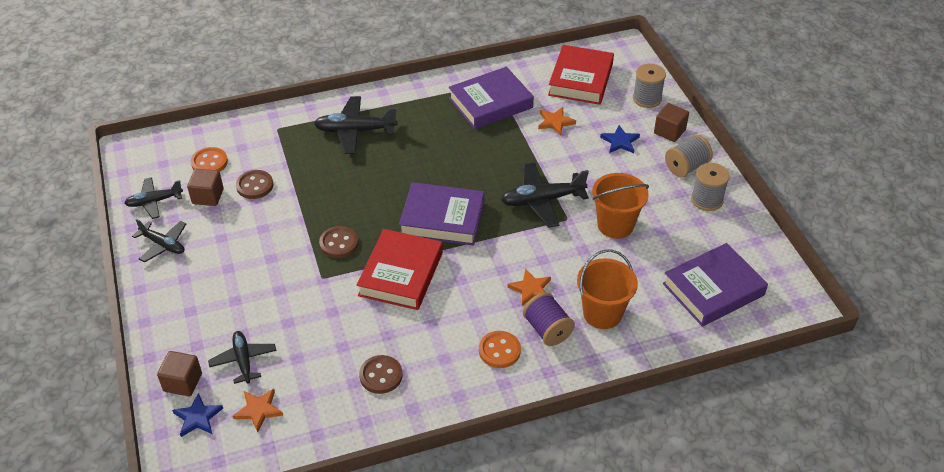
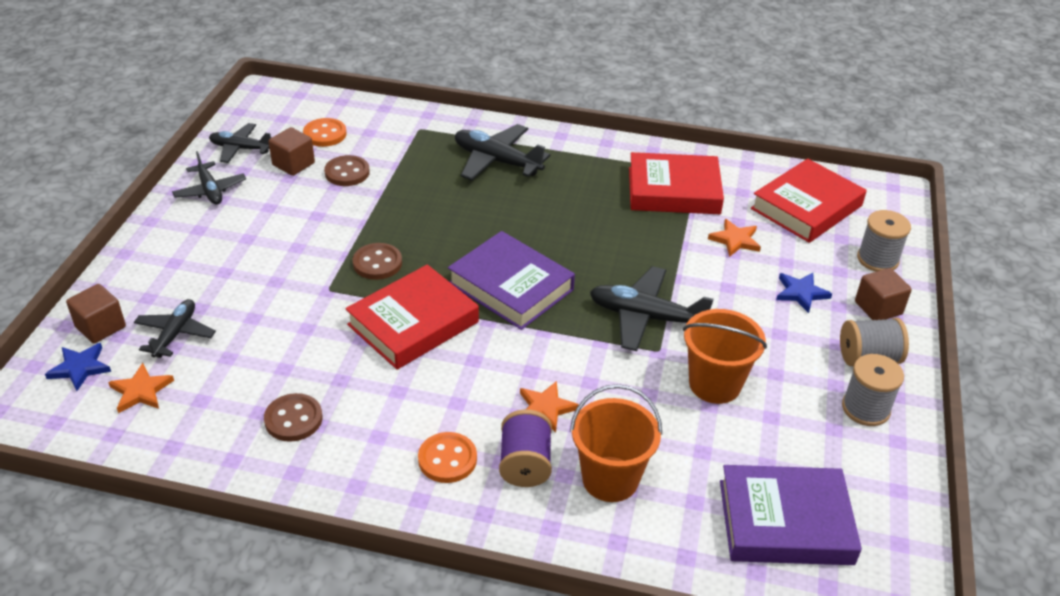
camera: 30 degrees right, 5 degrees down
purple book [449,67,534,129] -> red book [629,152,724,214]

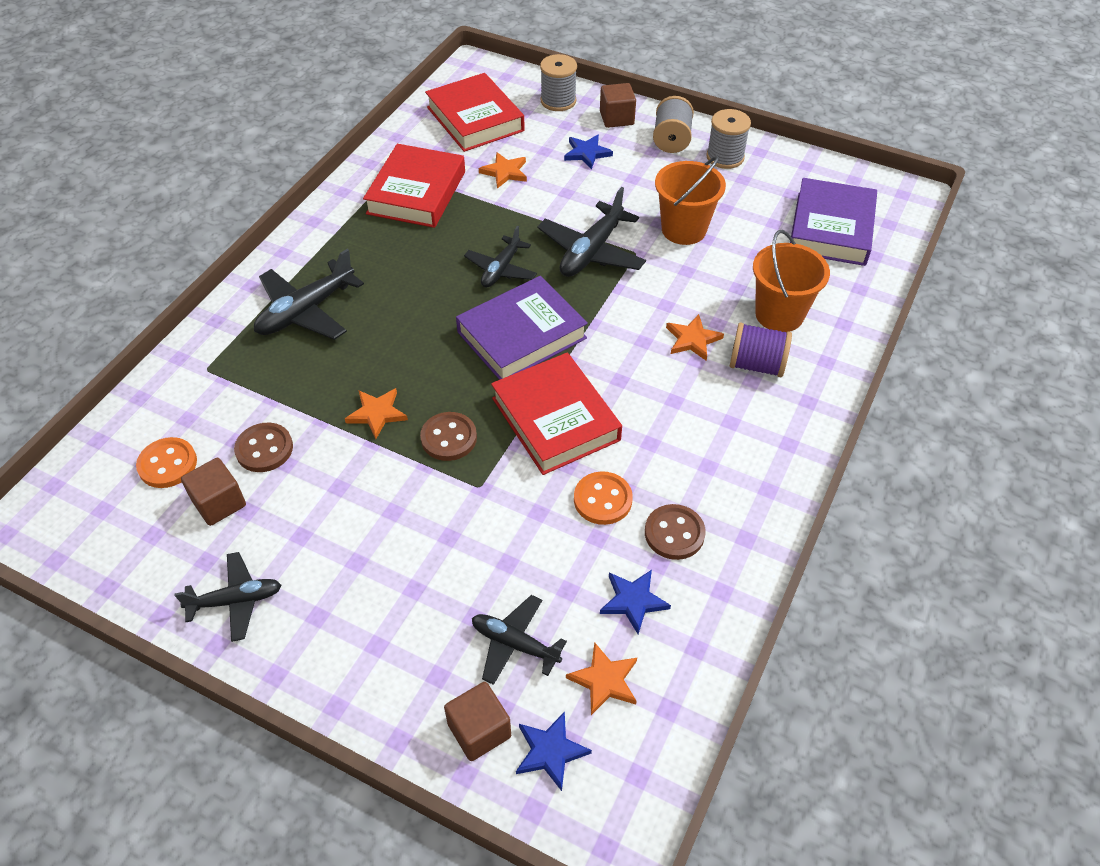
camera: 75 degrees left, 10 degrees up
black plane [209,123,272,163] -> black plane moved to [464,226,537,288]
orange button [418,432,477,483] -> orange button moved to [574,471,633,525]
none -> orange star [345,388,408,439]
none -> blue star [600,570,671,634]

